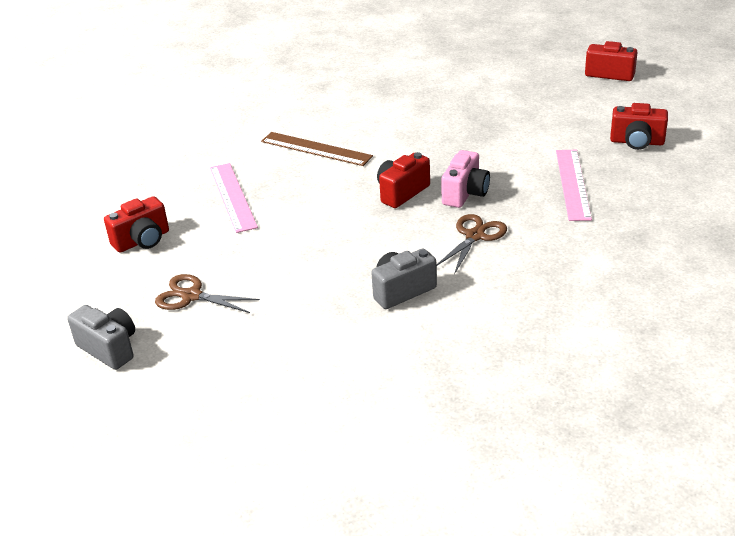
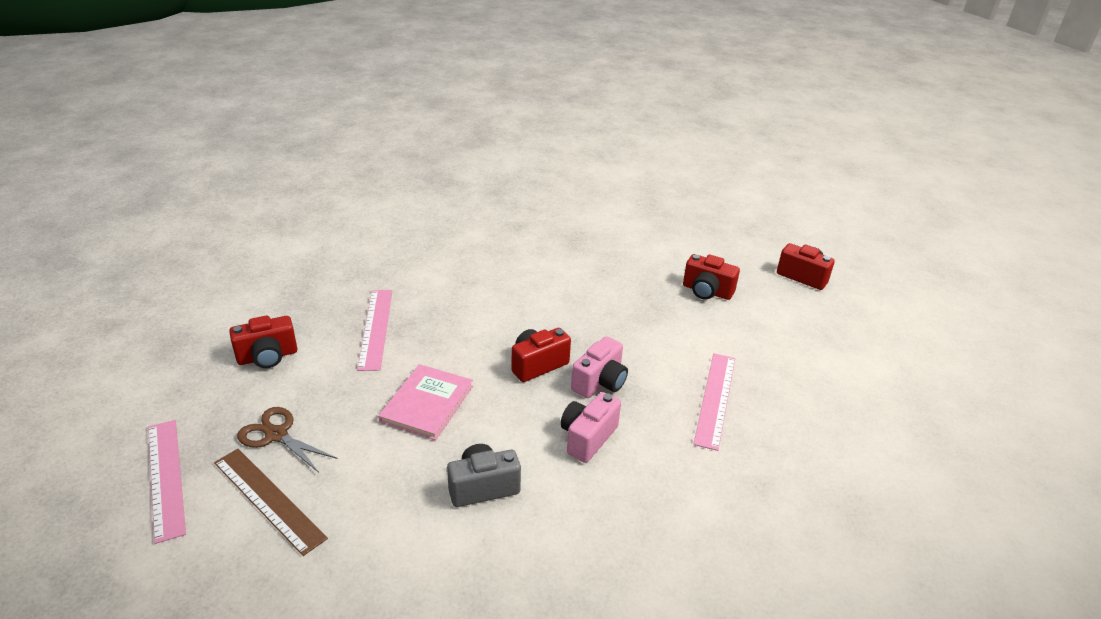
camera: 10 degrees right, 0 degrees up
grey camera [67,305,135,370] -> pink ruler [148,420,186,544]
brown ruler [261,132,373,166] -> brown ruler moved to [214,449,328,556]
brown scissors [436,214,507,274] -> pink camera [560,392,621,463]
red camera [610,103,668,150] -> red camera moved to [683,254,740,300]
none -> pink book [378,364,473,440]

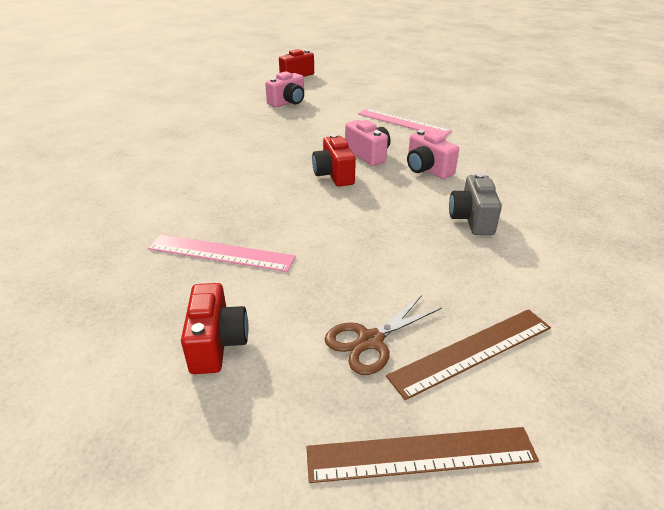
camera: 70 degrees left, 0 degrees up
pink ruler [148,420,186,544] -> brown ruler [307,427,539,483]
pink book [378,364,473,440] -> none
red camera [683,254,740,300] -> pink camera [265,71,304,107]

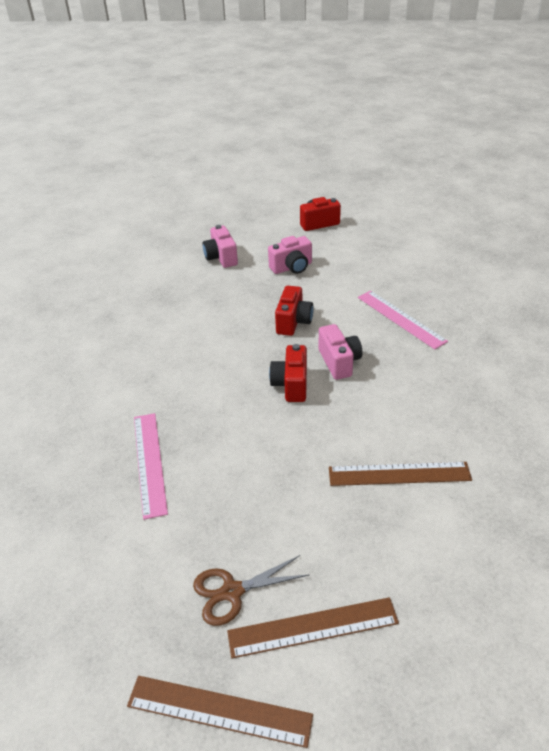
camera: 20 degrees right, 5 degrees up
pink ruler [148,234,296,272] -> pink ruler turned 45 degrees clockwise [134,413,168,520]
red camera [181,283,249,374] -> red camera moved to [275,286,313,336]
pink camera [407,130,459,179] -> pink camera moved to [202,225,238,268]
grey camera [449,173,502,235] -> brown ruler [329,462,472,486]

